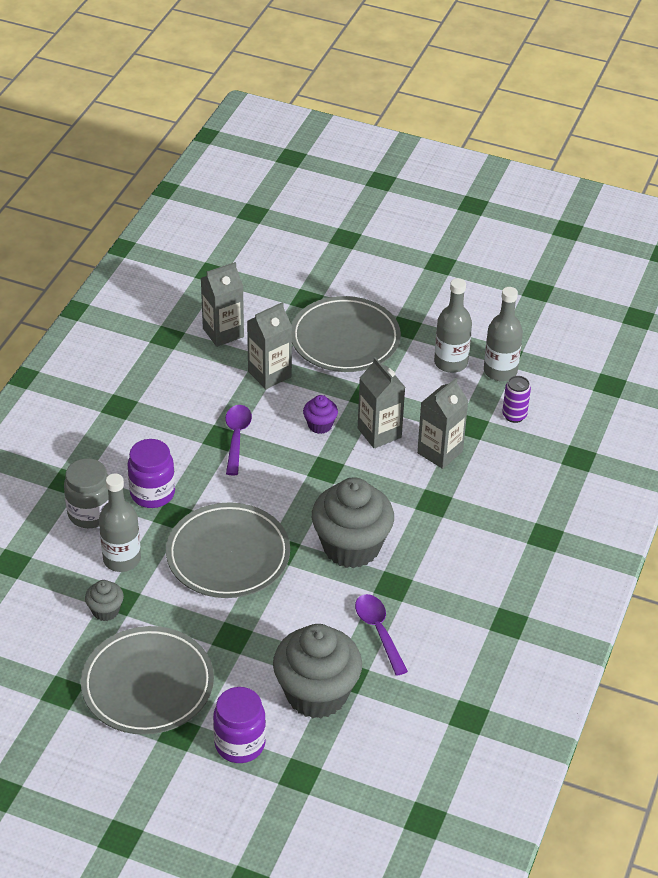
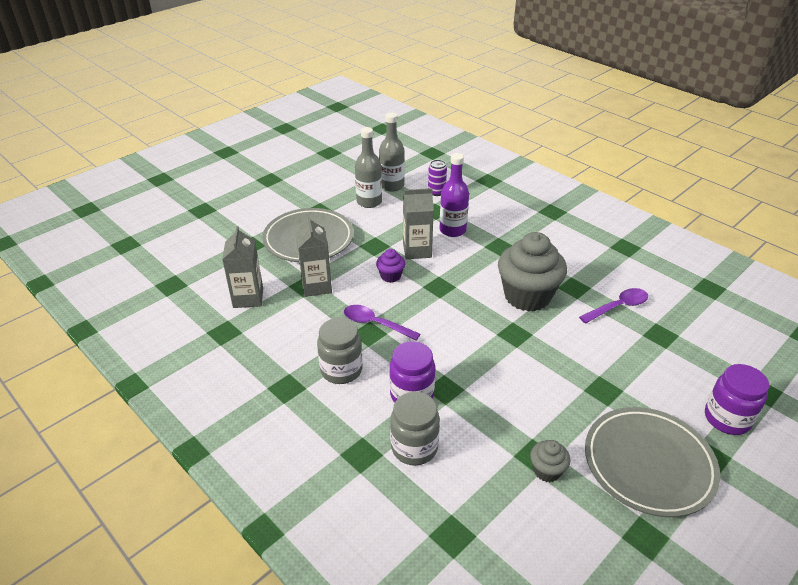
camera: 65 degrees left, 5 degrees down
grey bottle [99,473,141,572] -> none
grey plate [166,502,290,598] -> none
grey cupcake [273,624,362,719] -> none
purple spoon [355,594,408,676] -> purple spoon turned 150 degrees clockwise [579,288,648,323]
grey carton [417,378,468,469] -> purple bottle [439,153,469,237]
none -> grey jar [317,318,362,384]

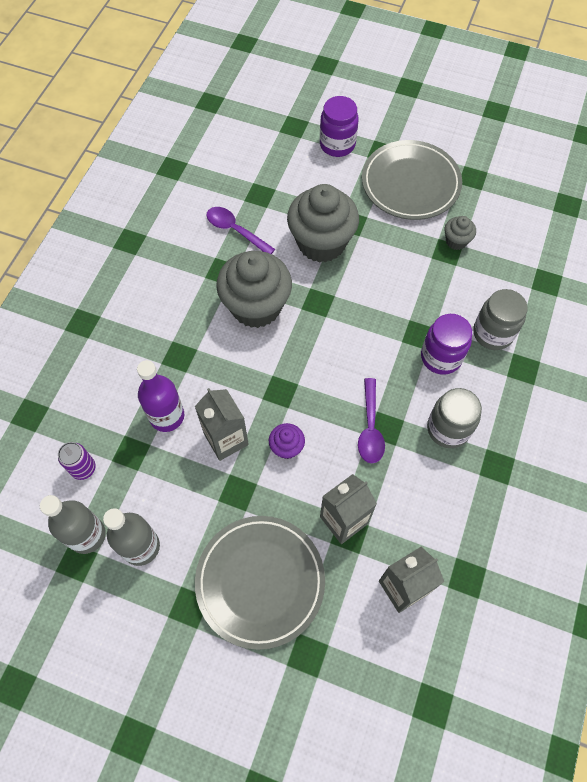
camera: 115 degrees left, 25 degrees up
none -> grey cupcake [287,184,359,263]

